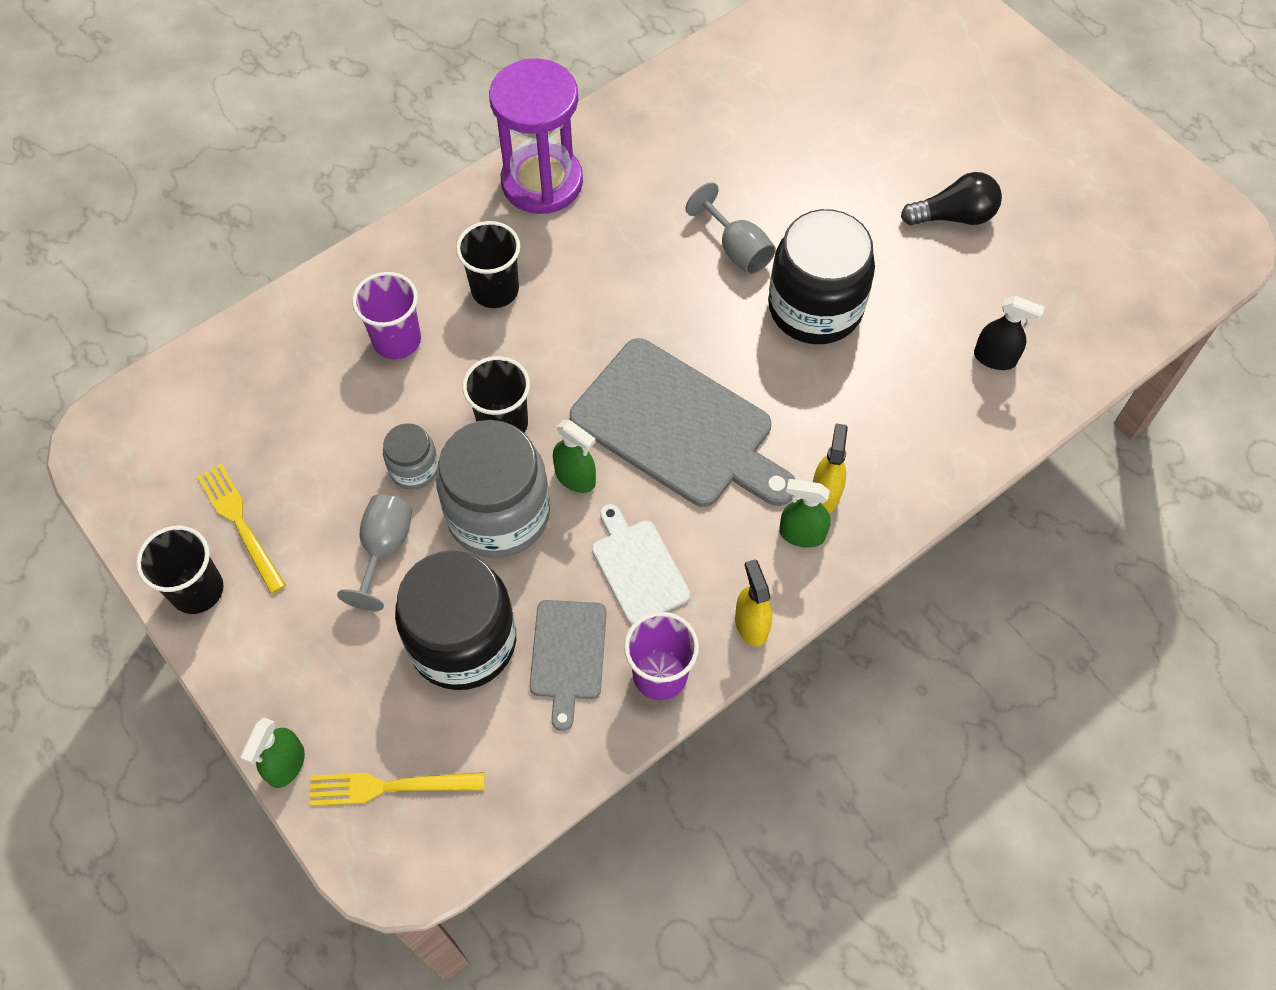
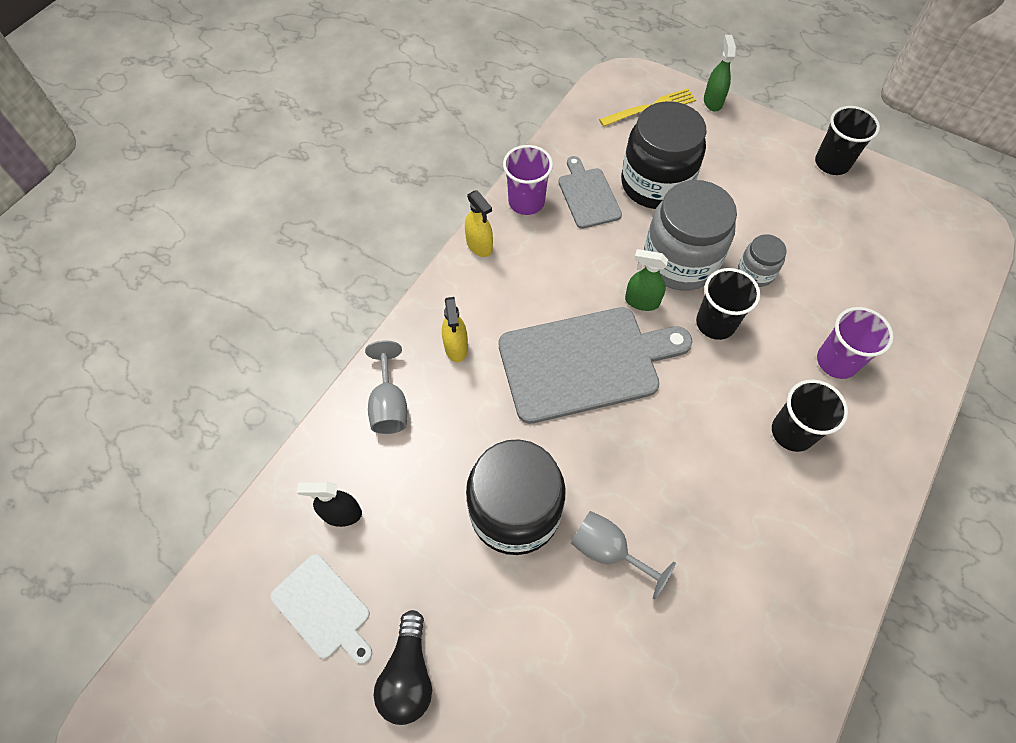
camera: 160 degrees right, 0 degrees up
yellow fork [197,463,286,594] -> none
grey goblet [337,494,413,611] -> grey goblet moved to [365,340,407,434]
purple hourglass [489,58,583,214] -> none
grey cutting board [570,338,796,507] -> grey cutting board turned 150 degrees clockwise [499,307,692,424]
white cutting board [592,504,690,625] -> white cutting board moved to [270,554,372,664]
green spray bottle [779,479,831,548] -> none
black light bulb [901,172,1002,226] -> black light bulb turned 60 degrees counterclockwise [374,610,432,725]

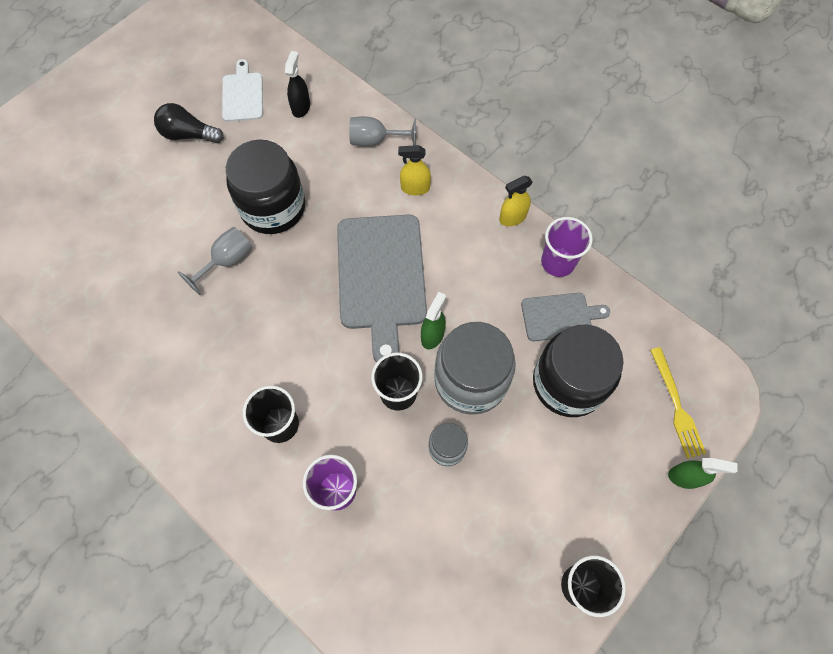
camera: 100 degrees right, 5 degrees up
white cutting board [270,554,372,664] -> white cutting board turned 120 degrees clockwise [222,59,263,122]

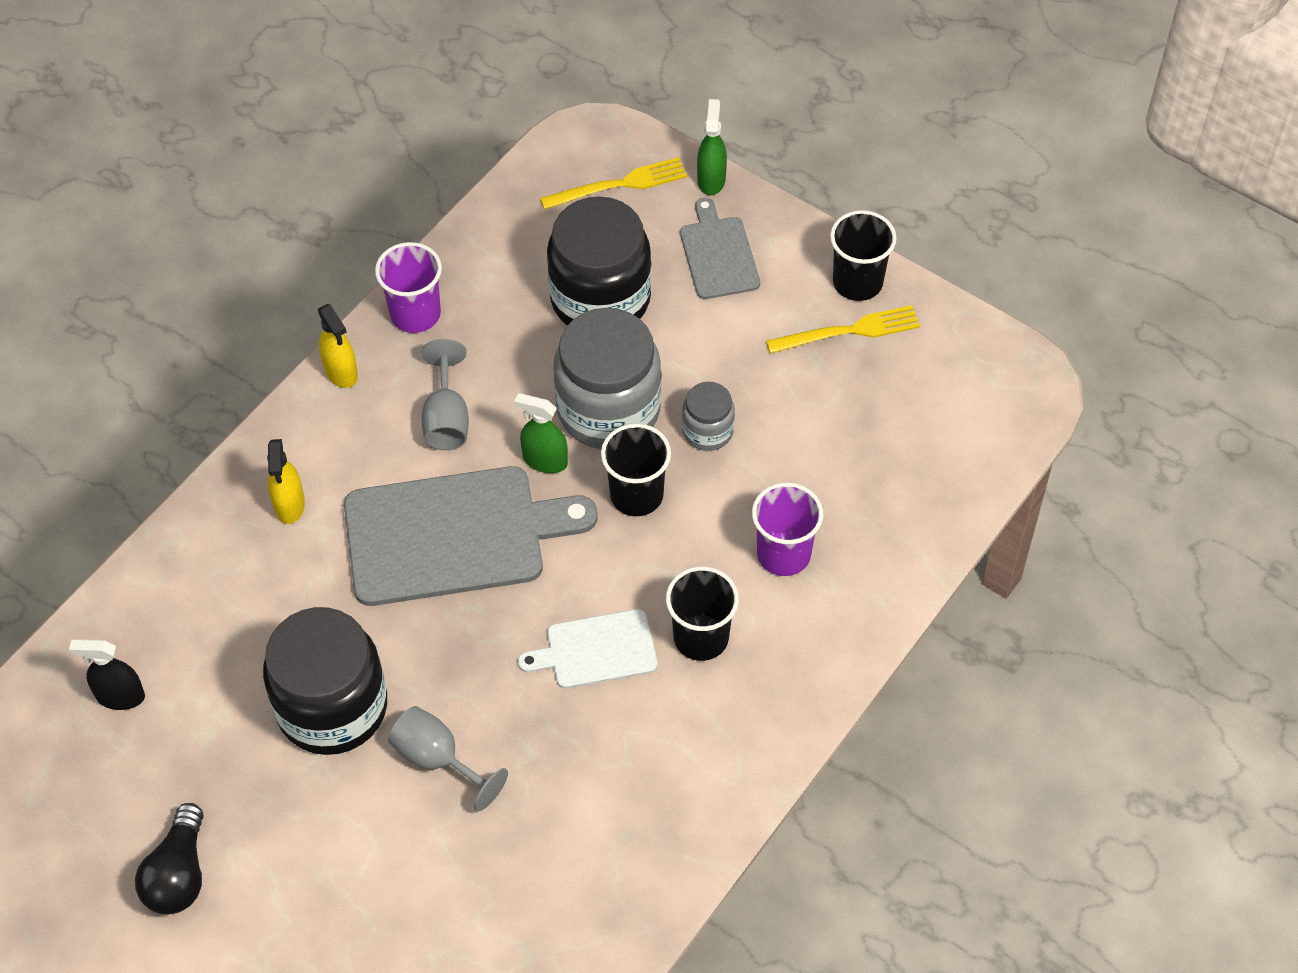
camera: 95 degrees left, 10 degrees down
white cutting board [222,59,263,122] -> white cutting board moved to [518,609,657,689]
grey goblet [349,116,416,146] -> grey goblet moved to [422,339,469,450]
grey cutting board [521,293,610,341] -> grey cutting board moved to [680,198,760,299]
none -> yellow fork [766,305,920,354]

